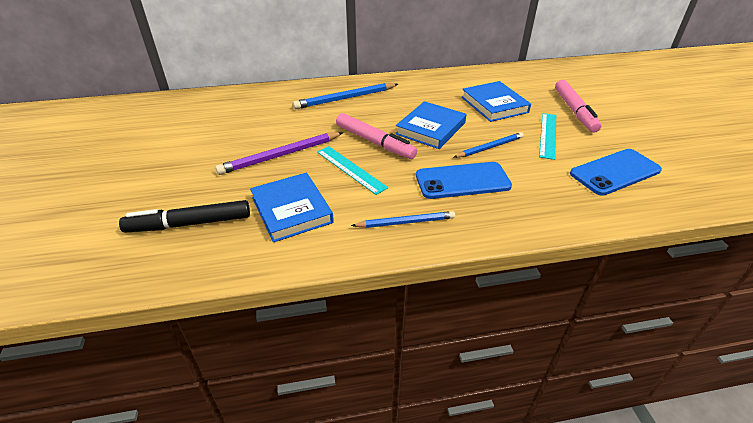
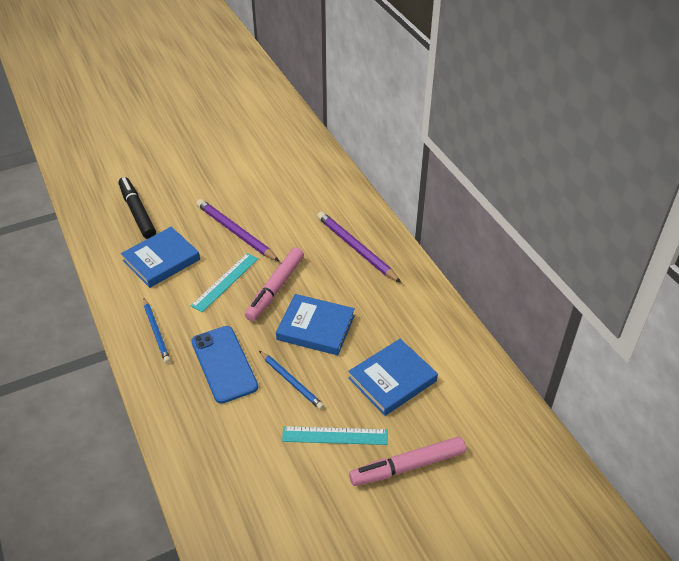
camera: 75 degrees right, 5 degrees up
blue pencil [293,83,398,109] -> purple pencil [317,211,401,283]
blue phone [570,149,662,196] -> none

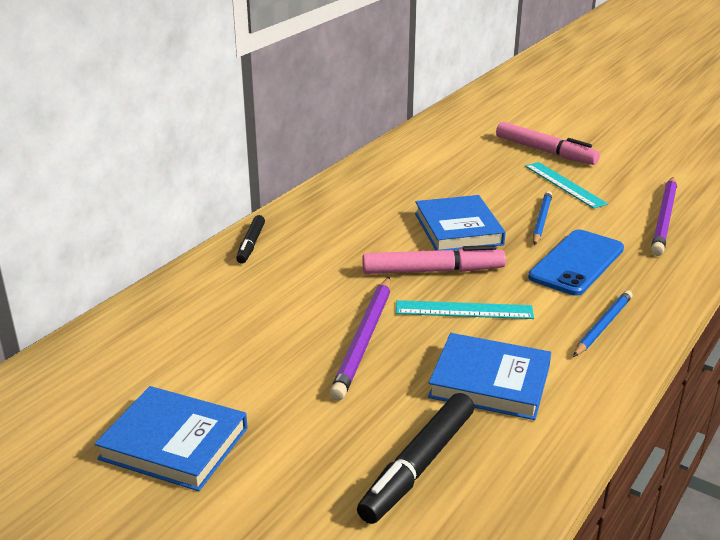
camera: 120 degrees left, 15 degrees down
purple pencil [317,211,401,283] -> purple pencil moved to [651,177,677,256]
blue book [348,339,438,416] -> blue book moved to [94,386,247,491]
none -> black marker [236,215,265,264]

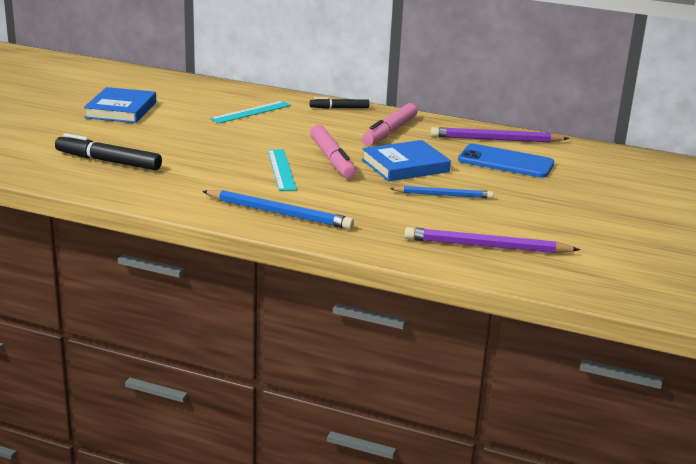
camera: 75 degrees right, 5 degrees down
purple pencil [329,277,391,401] -> purple pencil moved to [431,127,569,142]
blue book [428,333,551,420] -> none
pink marker [496,122,600,165] -> pink marker moved to [362,103,417,146]
turquoise ruler [525,162,608,209] -> turquoise ruler moved to [210,101,291,123]
blue phone [528,230,624,296] -> blue phone moved to [458,144,554,178]
blue pencil [573,290,633,357] -> blue pencil [202,190,354,229], size x1.52

